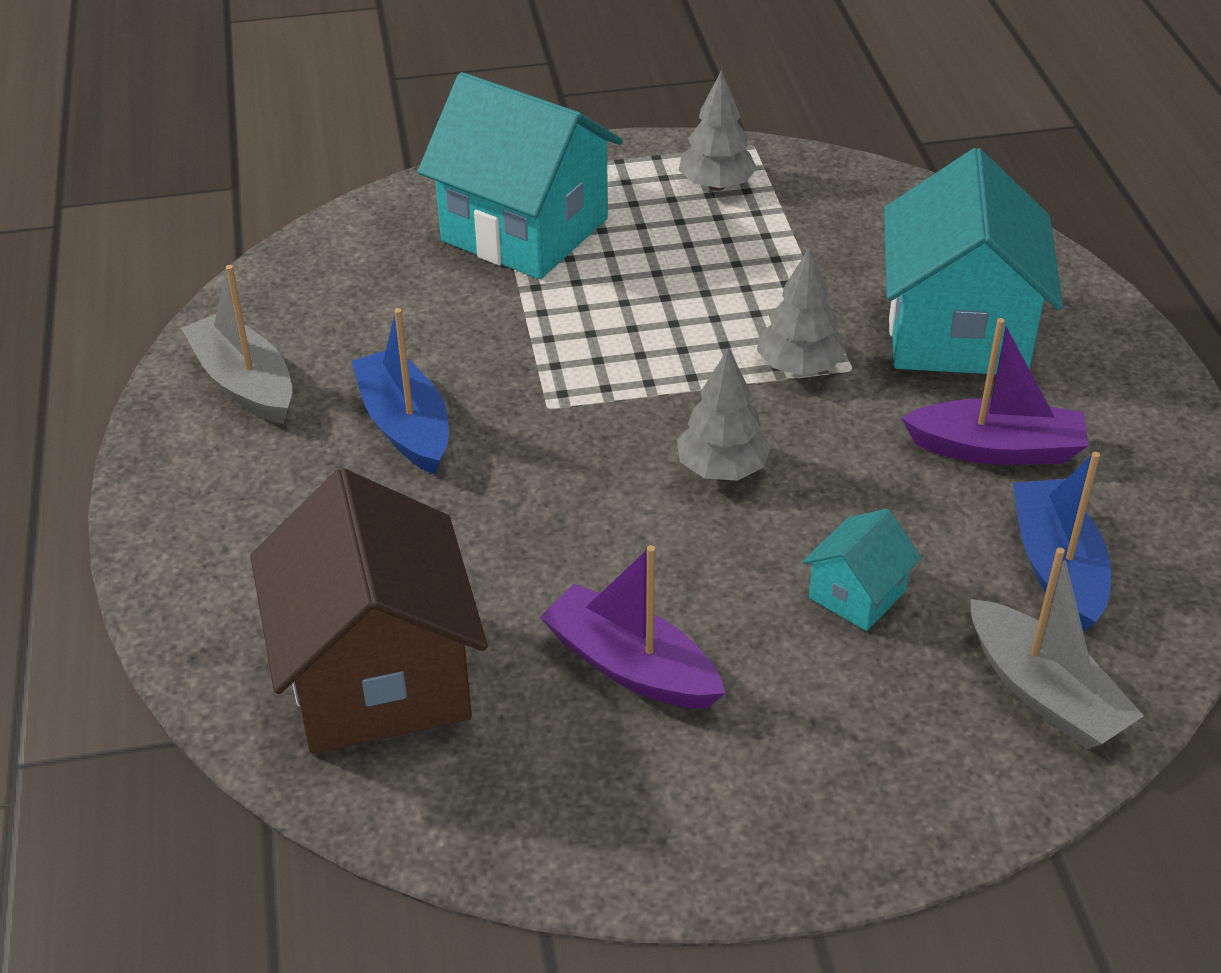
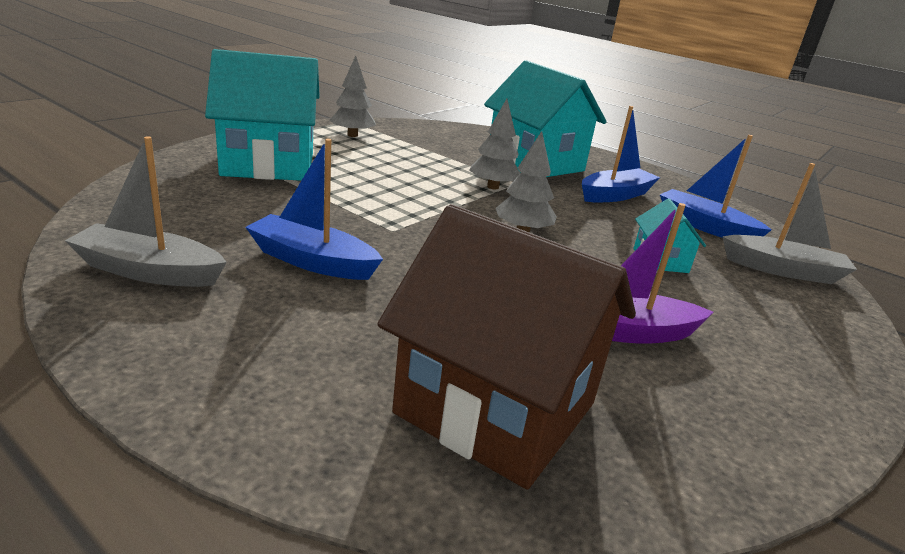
camera: 45 degrees left, 15 degrees down
purple boat [901,318,1089,465] -> blue boat [582,106,660,202]

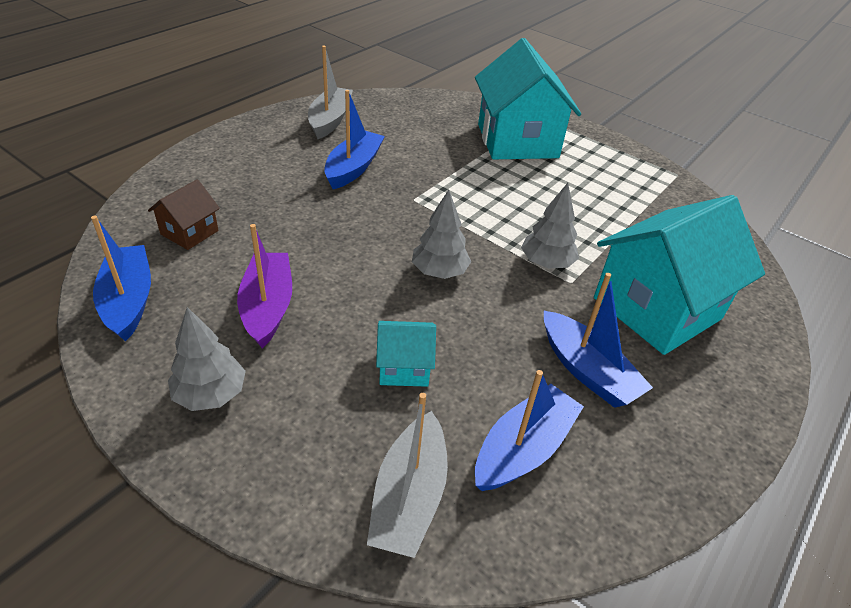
camera: 90 degrees right, 15 degrees up
grey tree [330,56,376,137] -> grey tree moved to [168,307,246,411]
brown house [377,204,636,489] -> brown house [148,179,220,250], size x0.46
none -> blue boat [91,216,151,342]

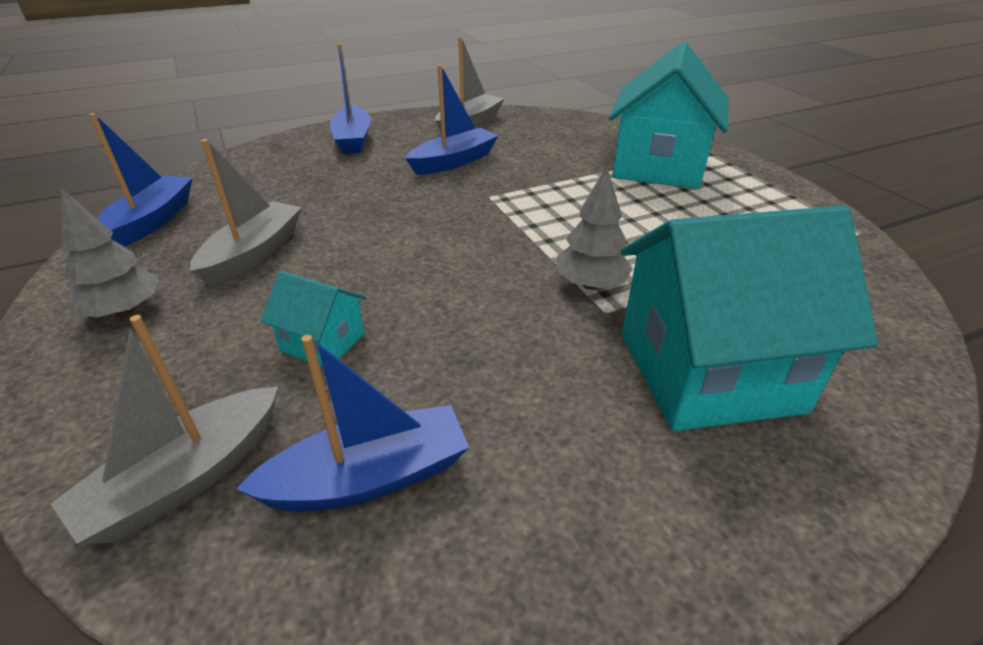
camera: 30 degrees right, 5 degrees down
brown house [148,179,220,250] -> none
purple boat [237,224,292,348] -> grey boat [190,139,302,286]
grey tree [412,190,471,279] -> none
blue boat [544,273,653,408] -> blue boat moved to [330,43,371,154]

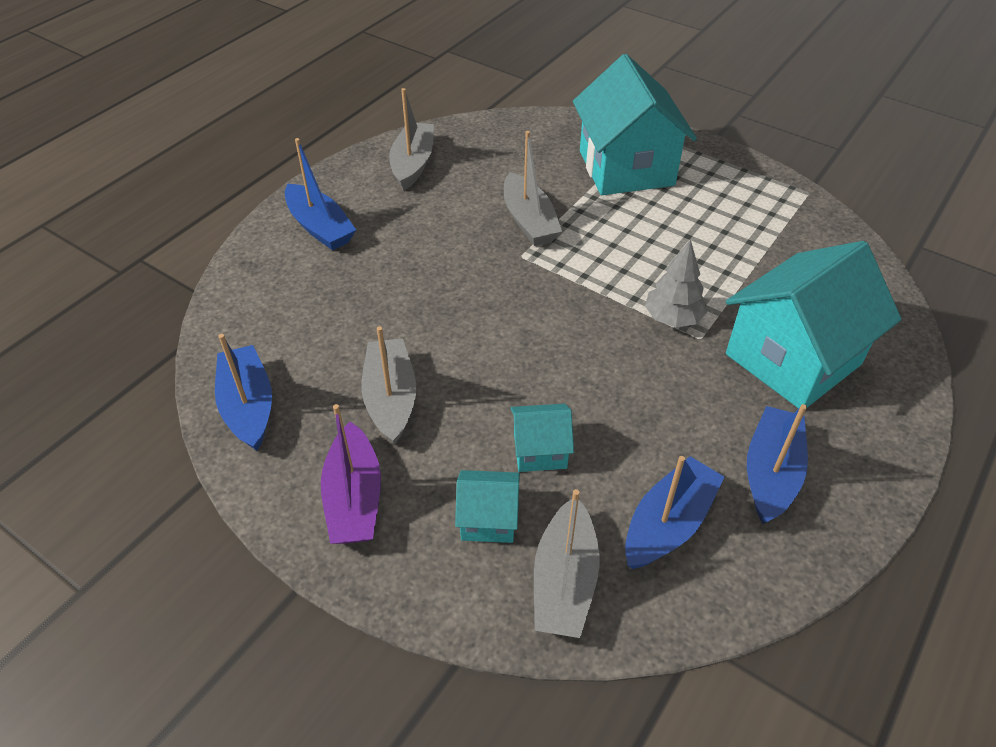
camera: 30 degrees left, 10 degrees up
grey tree [61,188,159,317] -> purple boat [321,404,381,544]
blue boat [405,65,499,175] -> blue boat moved to [747,404,808,524]
none -> turquoise house [455,470,520,543]
none -> grey boat [504,131,562,246]

